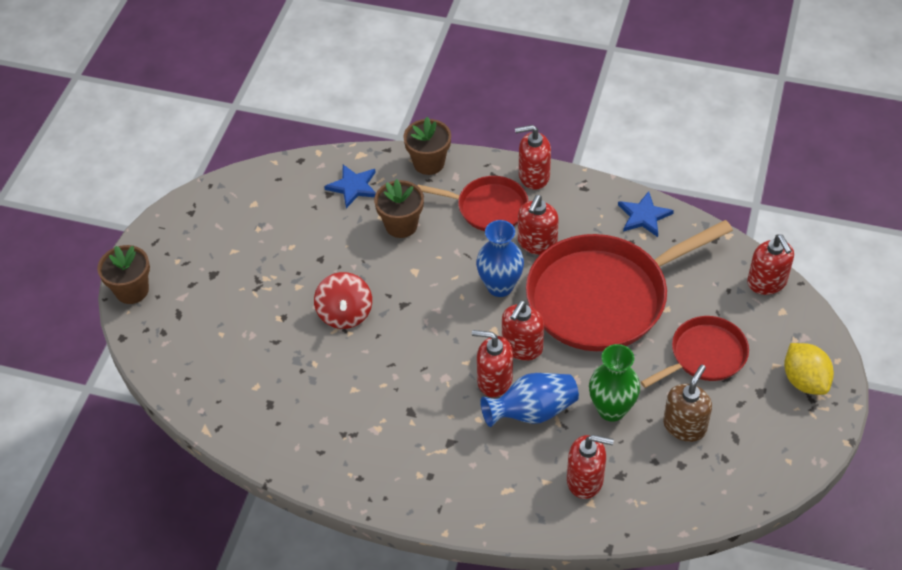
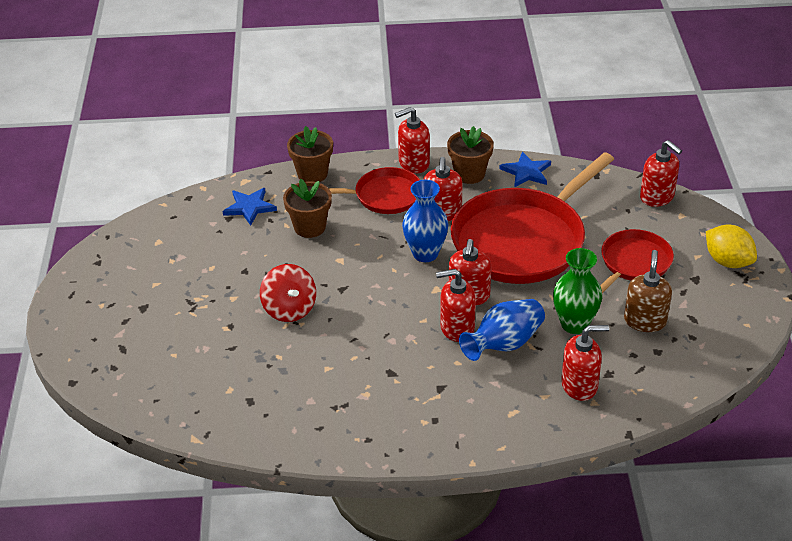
camera: 20 degrees left, 10 degrees down
brown flower pot [97,245,150,304] -> brown flower pot moved to [447,126,494,184]

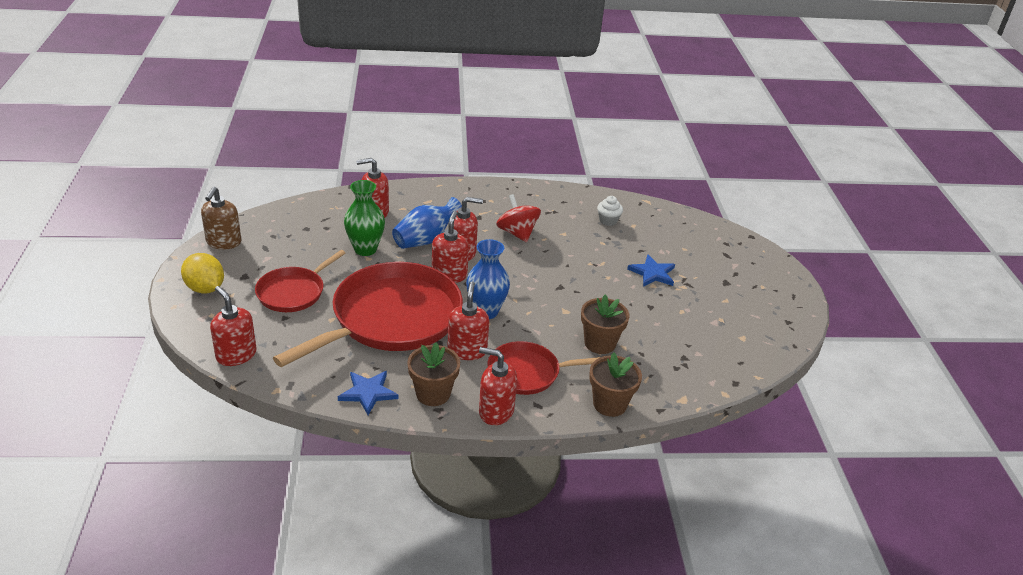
camera: 175 degrees right, 5 degrees down
blue star [223,188,277,226] -> blue star moved to [627,254,675,287]
red spinning top [260,264,316,322] -> red spinning top moved to [496,194,541,242]
red soap dispenser [395,107,430,173] -> red soap dispenser turned 135 degrees counterclockwise [479,347,517,425]
brown soap dispenser [624,250,672,332] -> brown soap dispenser moved to [201,187,241,250]
none -> white cupcake [597,196,623,226]

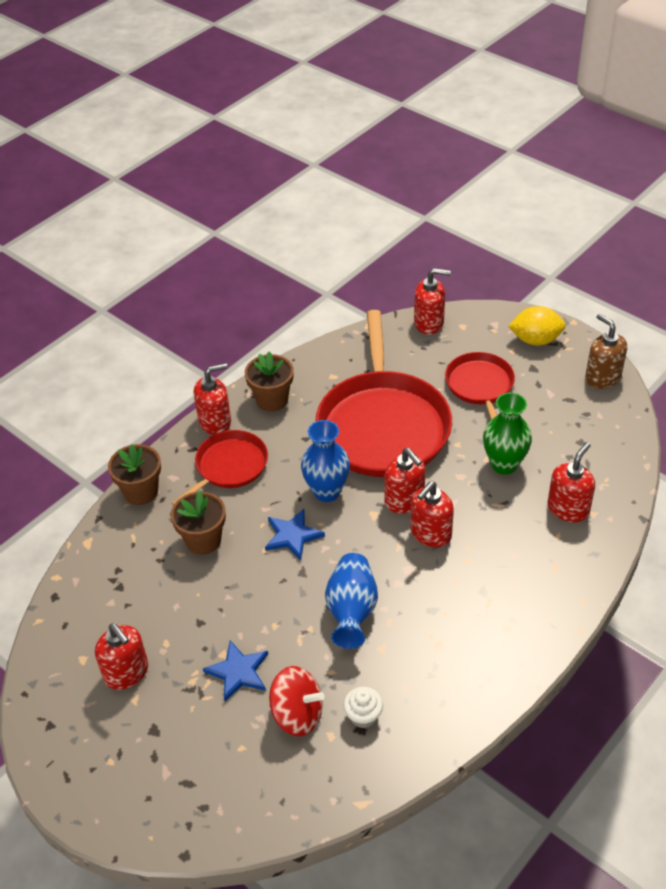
camera: 140 degrees right, 10 degrees up
blue star [338,371,398,415] -> blue star moved to [265,509,325,561]
blue vase [392,197,462,249] -> blue vase moved to [325,553,378,649]
red soap dispenser [448,281,489,360] -> red soap dispenser moved to [95,624,148,690]
red spinning top [496,194,541,242] -> red spinning top moved to [269,666,324,736]

